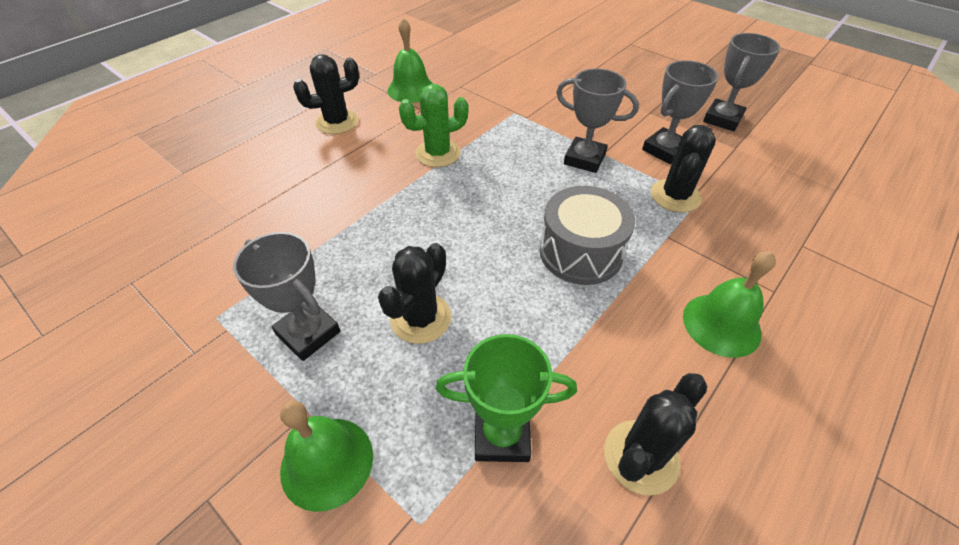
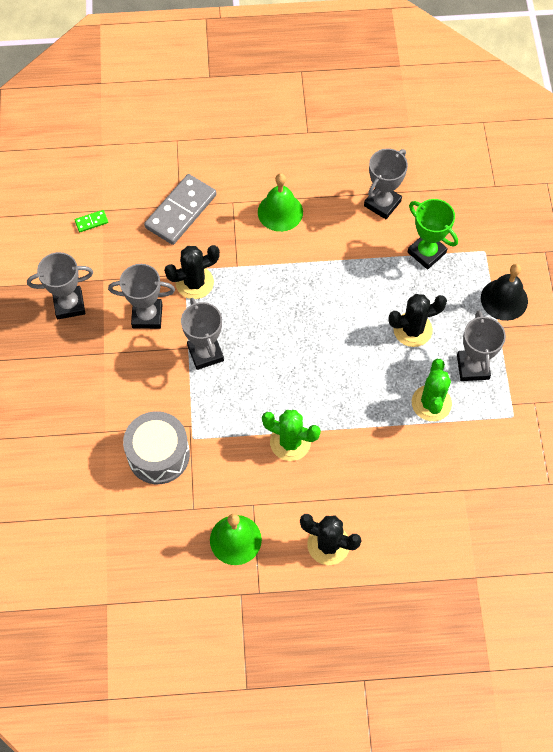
camera: 135 degrees left, 15 degrees up
green bell [280,401,373,512] -> black bell [481,264,528,321]
grey drum [540,186,635,285] -> grey drum moved to [123,411,190,484]
black cactus [604,373,707,495] -> grey trophy [364,148,408,219]
none -> green domino [75,210,108,232]
none -> grey domino [144,174,217,245]
none -> green cactus [412,359,452,421]

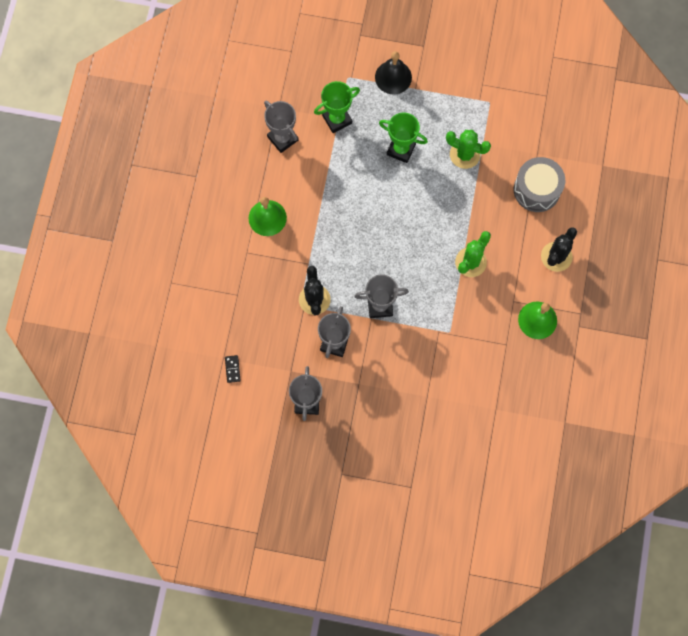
camera: 75 degrees left, 10 degrees up
green domino [75,210,108,232] -> black domino [225,355,241,383]
grey drum [123,411,190,484] -> grey drum moved to [514,157,565,212]
grey domino [144,174,217,245] -> none
black cactus [388,294,447,347] -> green trophy [379,112,428,163]
grey trophy [457,310,506,381] -> none

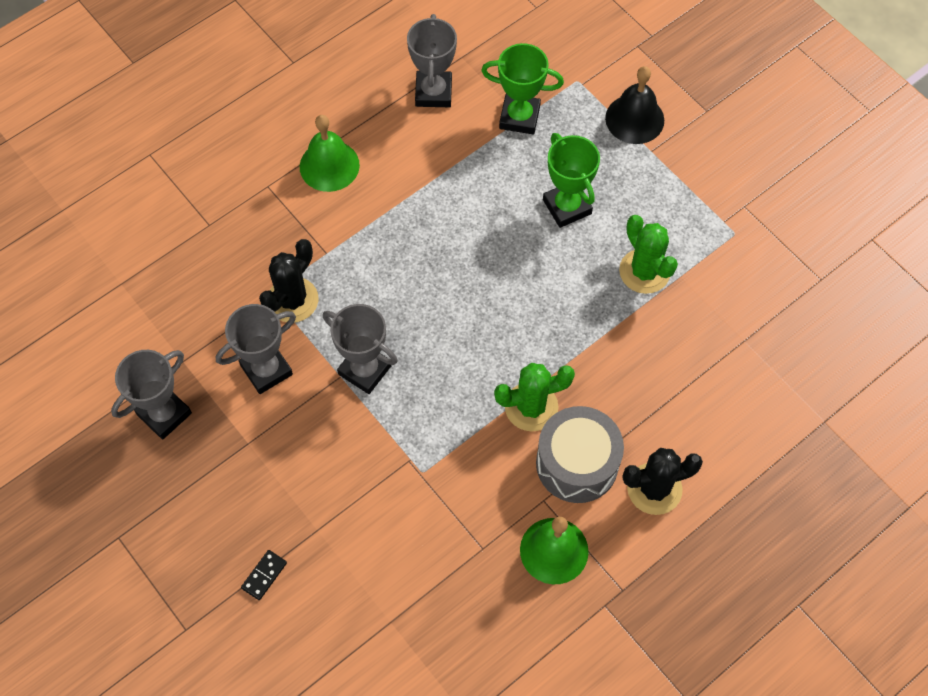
camera: 40 degrees right, 10 degrees down
black domino [225,355,241,383] -> black domino moved to [241,550,287,600]
grey drum [514,157,565,212] -> grey drum moved to [536,406,624,503]

